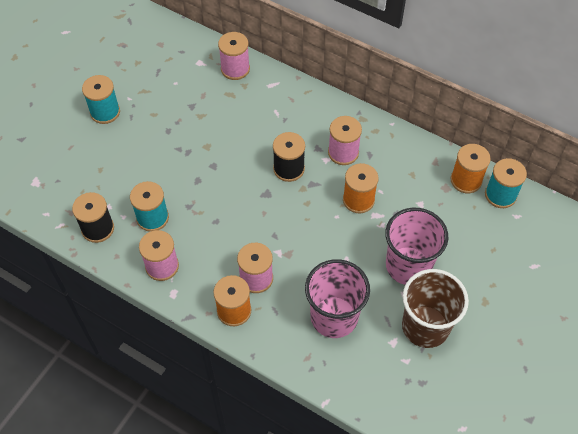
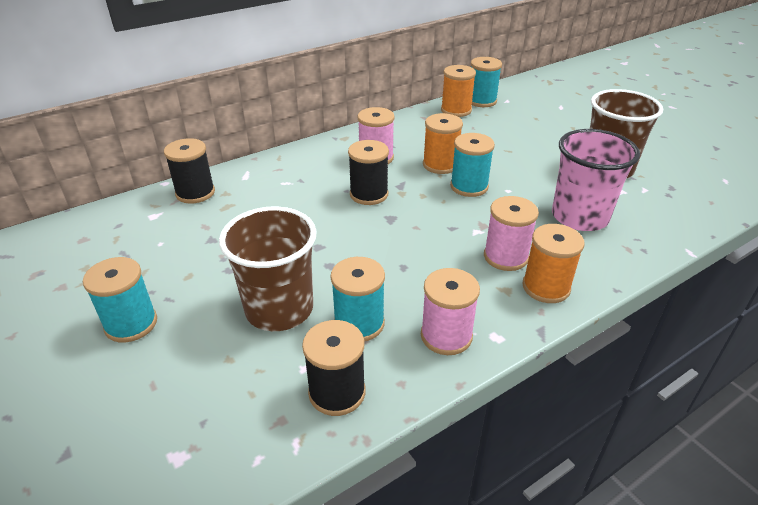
camera: 65 degrees left, 20 degrees down
pink spool [218,32,250,80] -> black spool [164,138,215,204]
pink cup [385,208,449,285] -> none
none -> brown cup [219,206,317,331]
none -> turquoise spool [450,133,495,197]

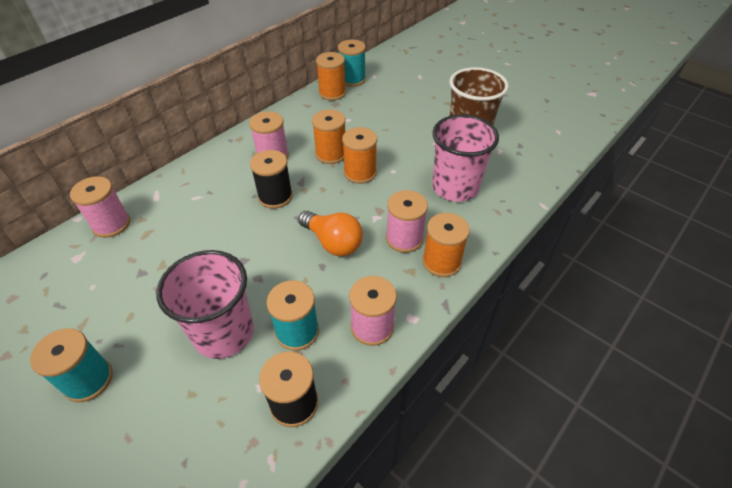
camera: 15 degrees left, 10 degrees up
black spool [164,138,215,204] -> pink spool [70,176,130,238]
brown cup [219,206,317,331] -> pink cup [156,250,254,359]
turquoise spool [450,133,495,197] -> orange spool [342,127,377,184]
none -> orange light bulb [298,211,363,256]

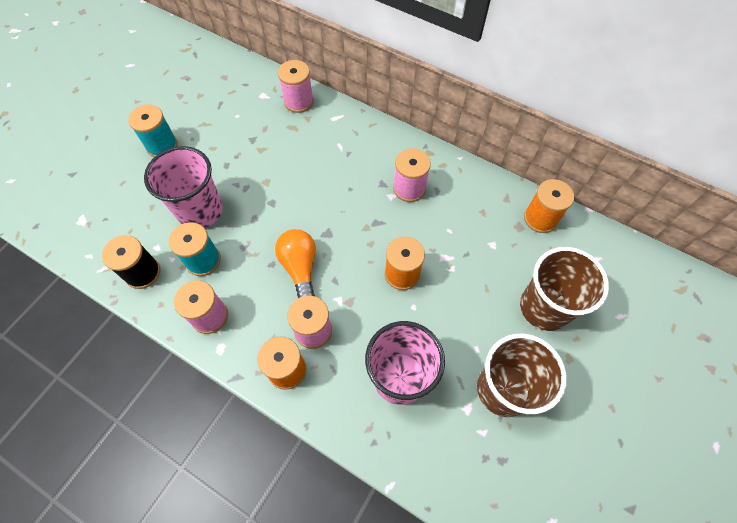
camera: 80 degrees right, 15 degrees up
black spool [250,150,293,209] -> none
orange light bulb [298,211,363,256] -> orange light bulb turned 135 degrees clockwise [275,229,316,298]
orange spool [312,109,346,164] -> none
turquoise spool [338,40,366,87] -> none
none -> brown cup [520,247,609,331]

